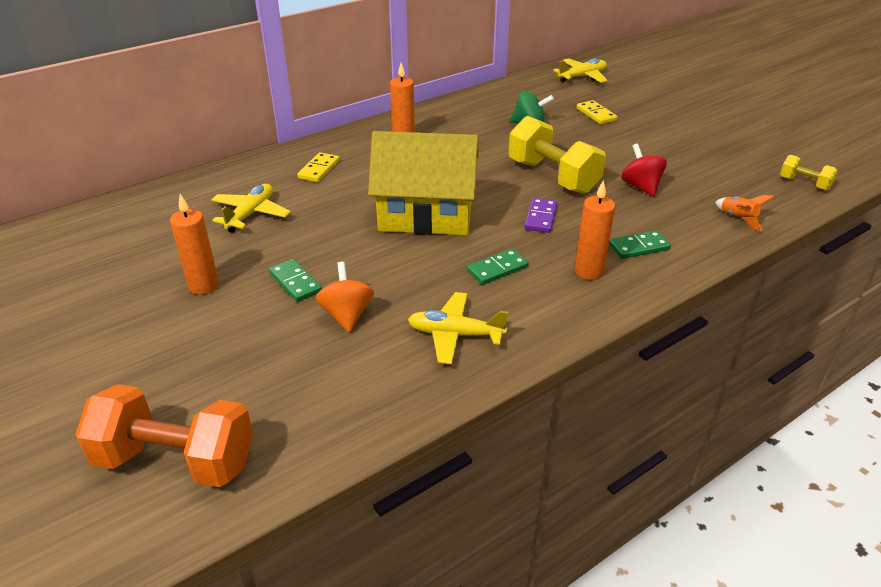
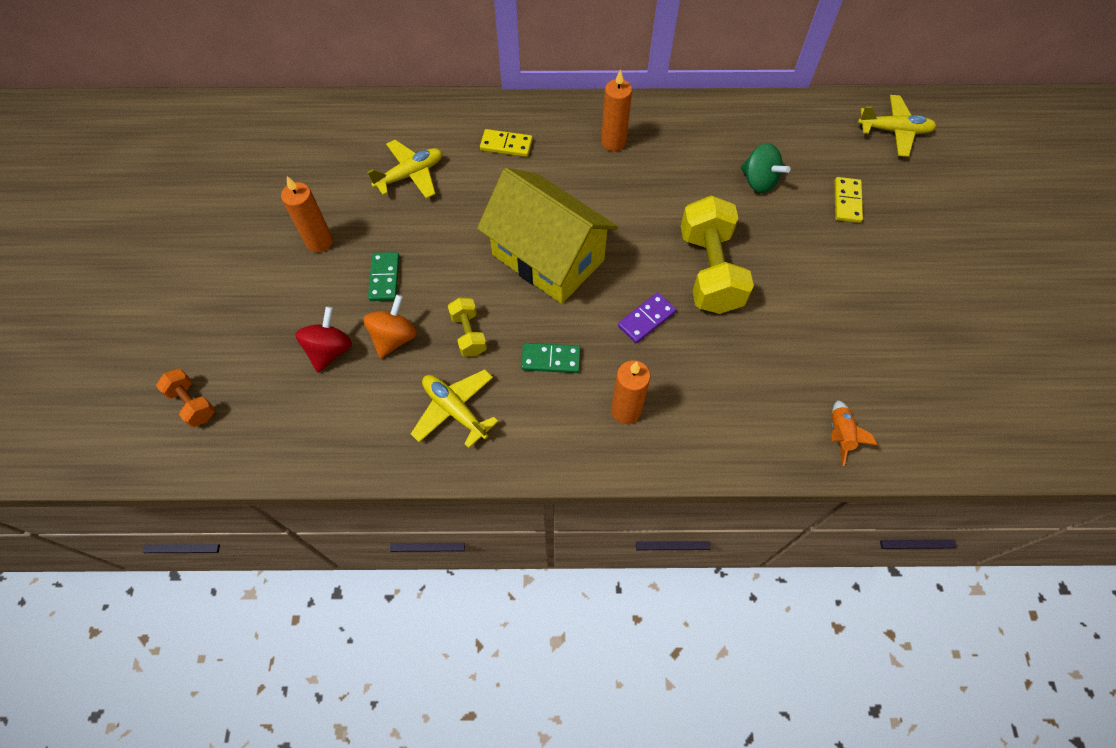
camera: 35 degrees right, 25 degrees up
orange dumbbell [75,384,253,487] -> orange dumbbell [156,369,215,427], size x0.50
yellow domino [297,152,340,182] -> yellow domino turned 45 degrees clockwise [480,129,533,157]
green domino [609,230,671,259] -> none
red spinning top [621,144,667,197] -> red spinning top moved to [295,306,352,373]
yellow dumbbell [780,155,838,191] -> yellow dumbbell moved to [448,298,487,356]

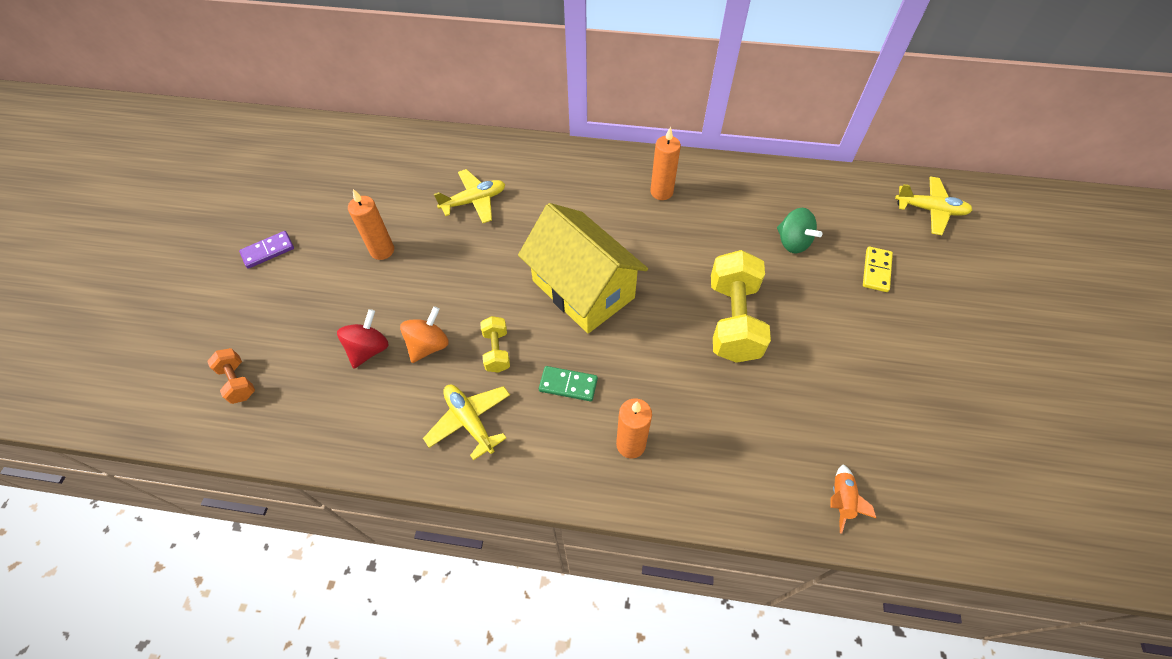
camera: 10 degrees right, 5 degrees down
green domino [368,252,399,301] -> none
yellow domino [480,129,533,157] -> none
purple domino [618,292,676,343] -> purple domino moved to [239,231,294,269]

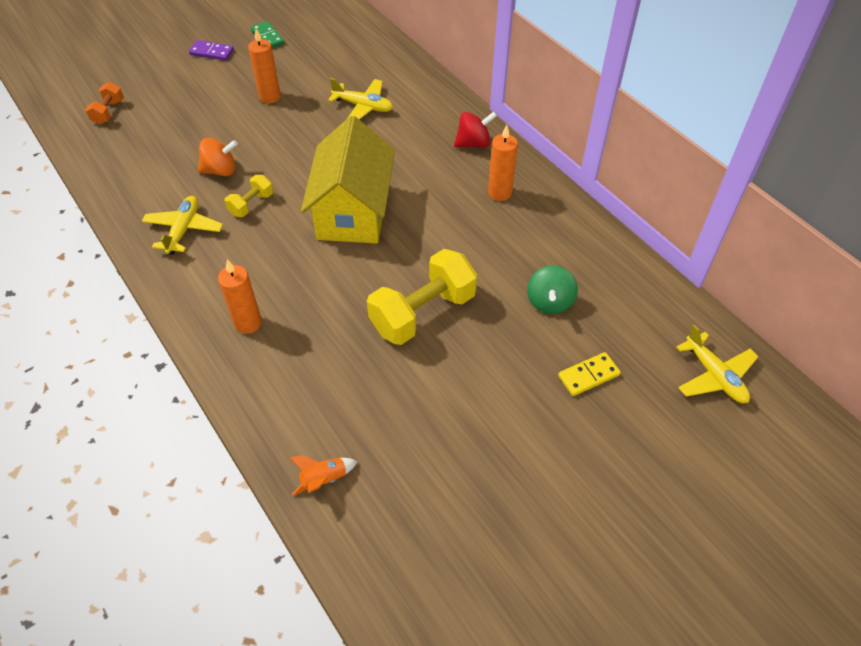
camera: 45 degrees right, 5 degrees down
red spinning top [337,309,389,369] -> red spinning top moved to [454,111,497,148]
green domino [539,366,598,402] -> green domino moved to [251,21,285,48]

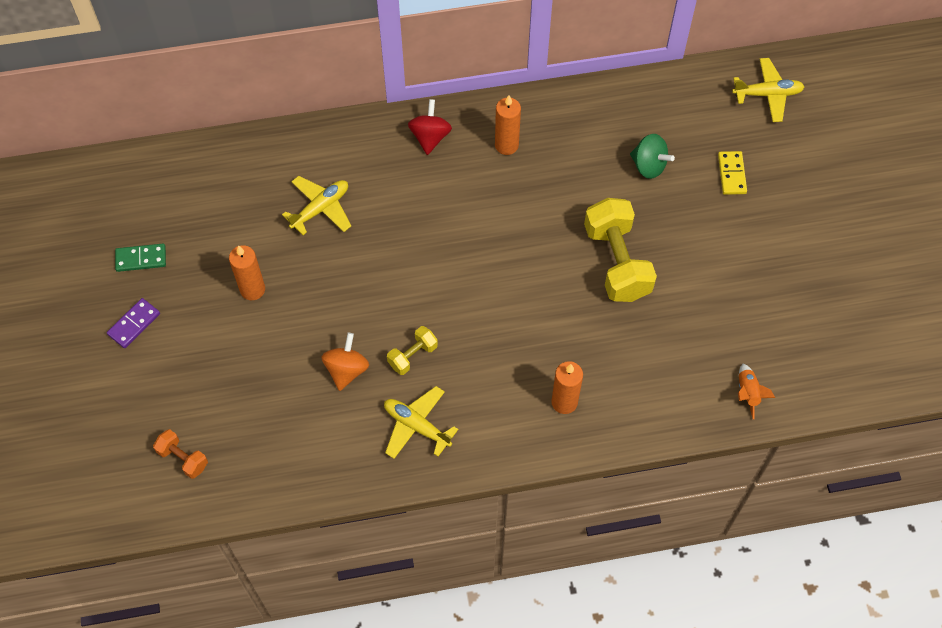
camera: 65 degrees left, 10 degrees up
yellow dumbbell [225,175,273,217] -> yellow dumbbell turned 75 degrees clockwise [387,326,438,375]
yellow house [301,116,395,244] -> none

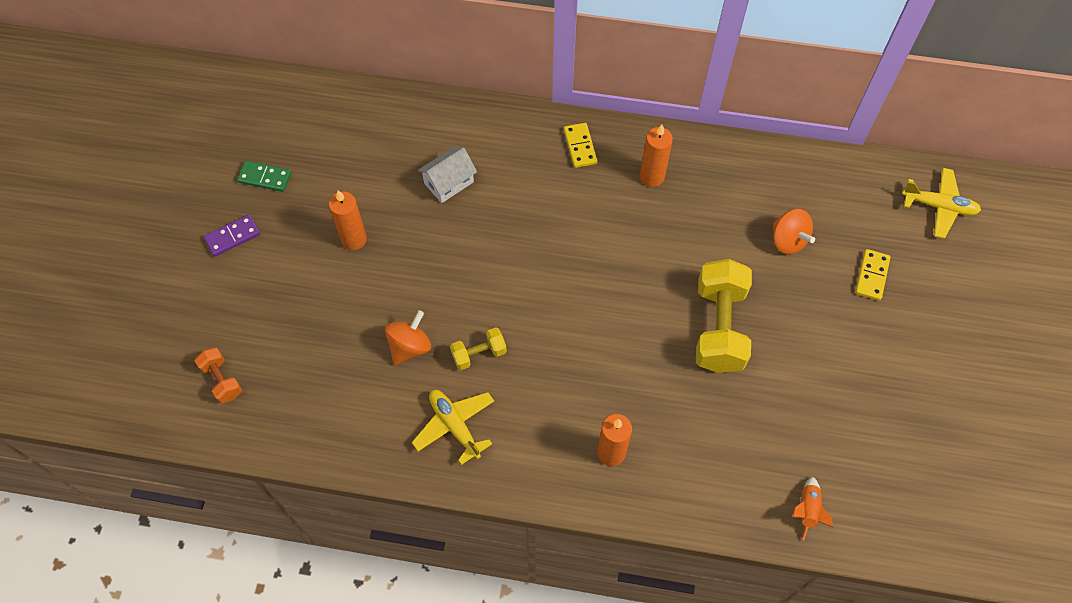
camera: 20 degrees right, 0 degrees up
yellow plane [282,176,351,235] -> white house [418,147,477,203]
red spinning top [408,99,452,155] -> yellow domino [564,123,598,168]
green spinning top [630,134,675,179] -> orange spinning top [773,209,815,255]

